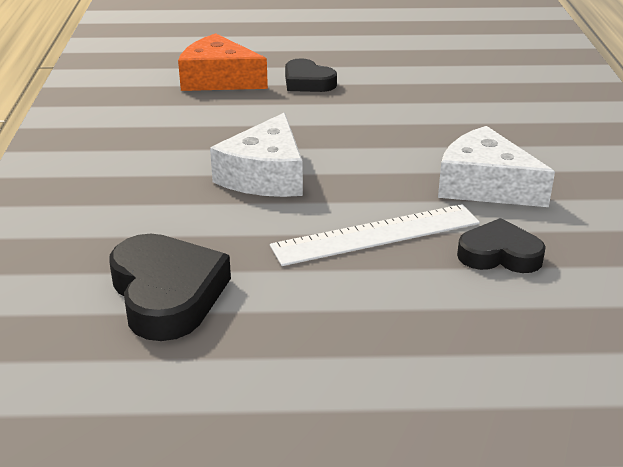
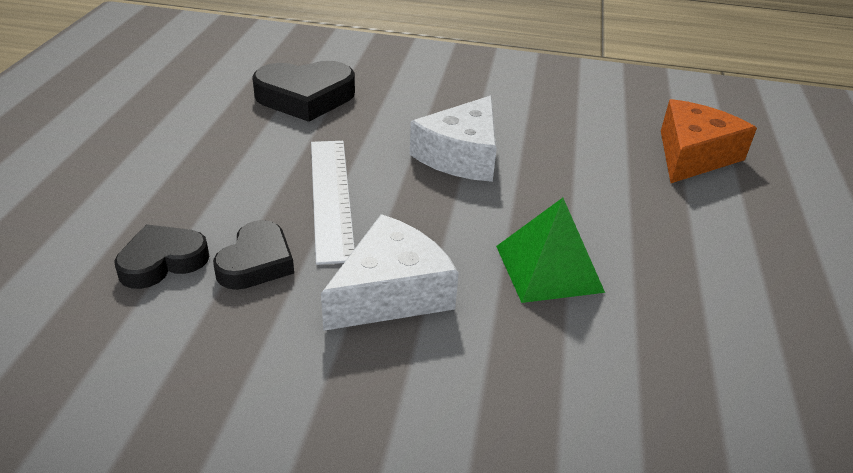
camera: 100 degrees right, 5 degrees up
white cheese [210,113,303,197] -> white cheese turned 90 degrees counterclockwise [410,95,497,182]
black heart [285,58,337,92] -> black heart moved to [114,224,209,289]
none -> green pyramid [496,198,605,303]

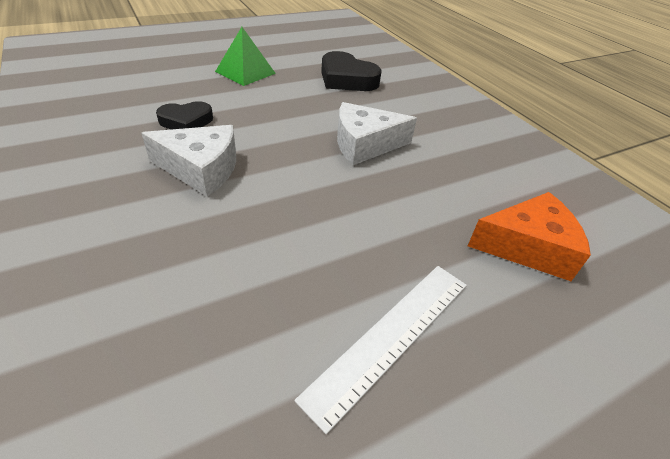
camera: 50 degrees right, 5 degrees up
black heart [114,224,209,289] -> none
white ruler [311,141,355,265] -> white ruler moved to [294,266,467,434]
green pyramid [496,198,605,303] -> green pyramid moved to [215,27,276,86]

